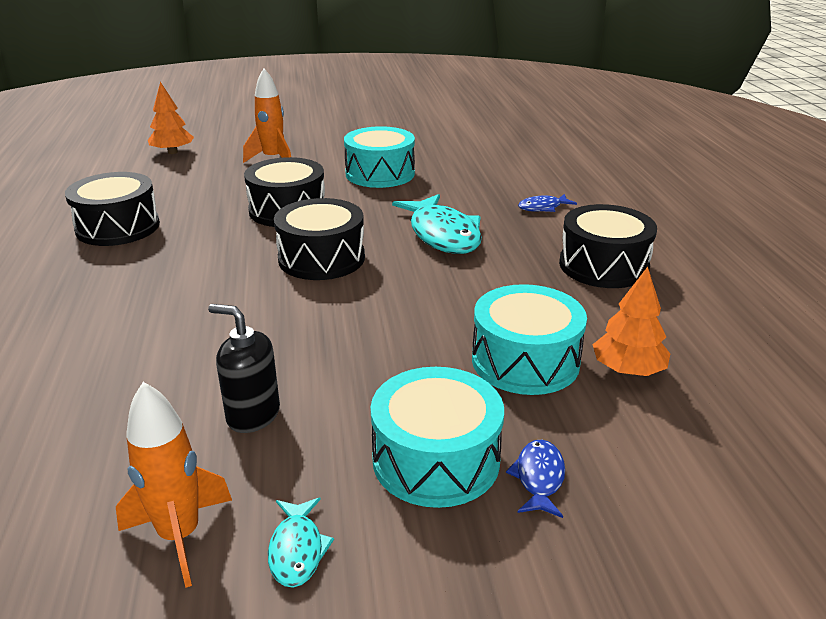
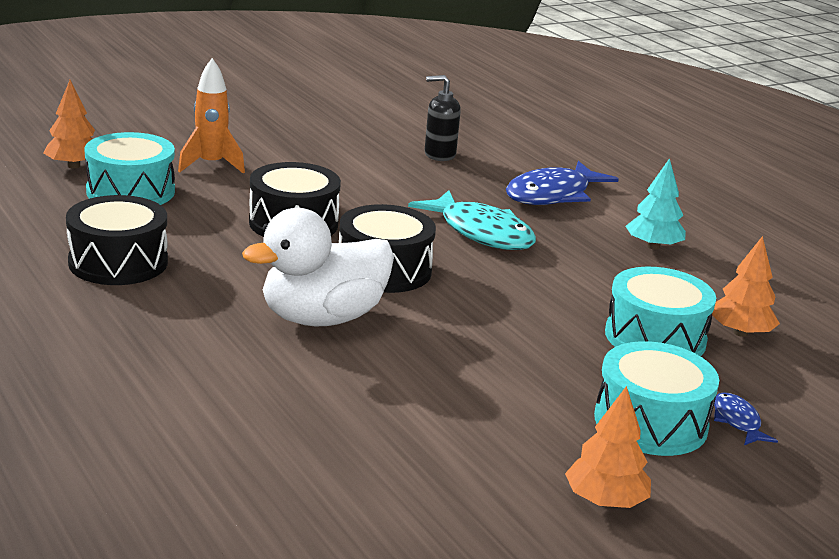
camera: 25 degrees left, 5 degrees down
orange rocket [116,382,232,588] -> none
black soap dispenser [208,304,280,433] -> black soap dispenser moved to [425,75,461,161]
turquoise fish [268,498,334,588] -> orange tree [565,386,651,508]
turquoise drum [344,126,415,188] -> turquoise drum moved to [84,132,175,205]
blue fish [518,194,577,212] -> blue fish [506,161,619,205], size x2.08
black drum [559,204,657,288] -> turquoise tree [626,158,686,250]
none -> white duck [242,208,394,326]

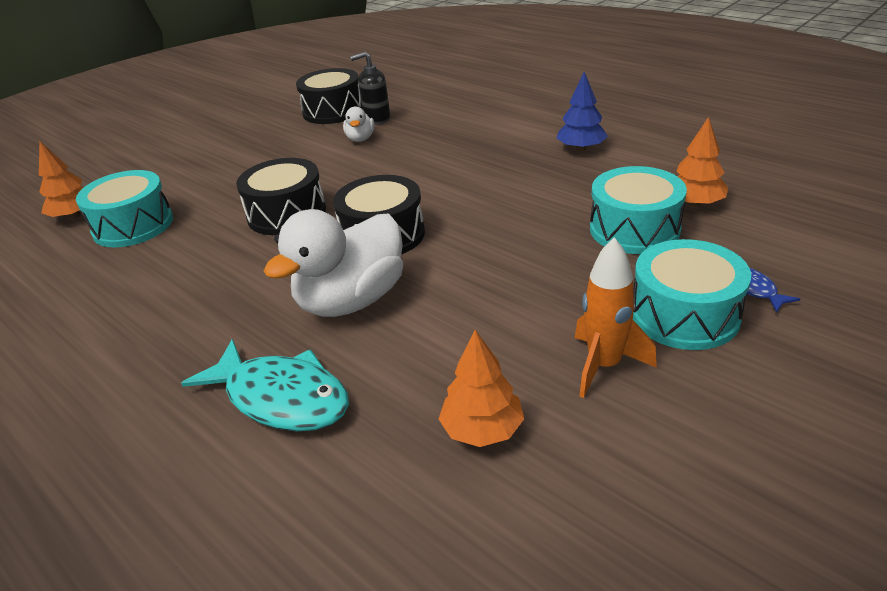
camera: 10 degrees left, 10 degrees up
black drum [66,195,168,285] -> black drum moved to [296,68,363,124]
orange rocket [178,58,245,174] -> orange rocket moved to [575,237,657,398]
turquoise fish [408,190,536,250] -> turquoise fish moved to [181,339,349,431]
blue fish [506,161,619,205] -> none
orange tree [565,386,651,508] -> orange tree moved to [438,330,524,447]
turquoise tree [626,158,686,250] -> blue tree [557,72,608,151]
none -> white duck [343,106,375,142]

